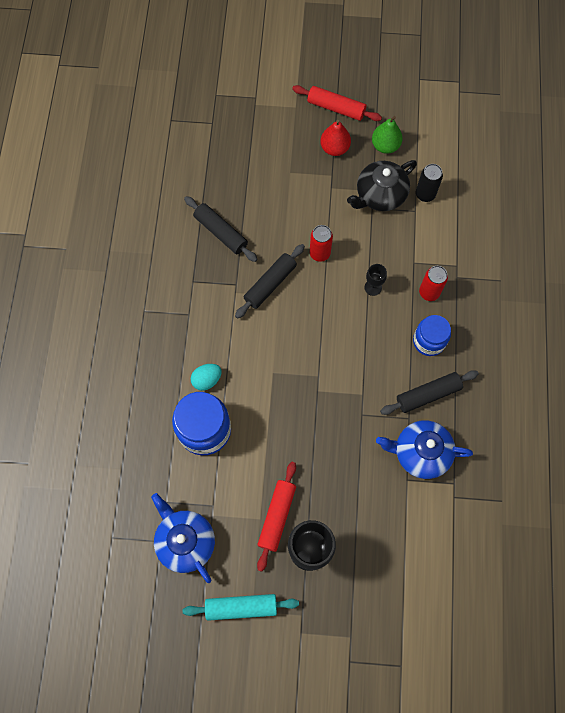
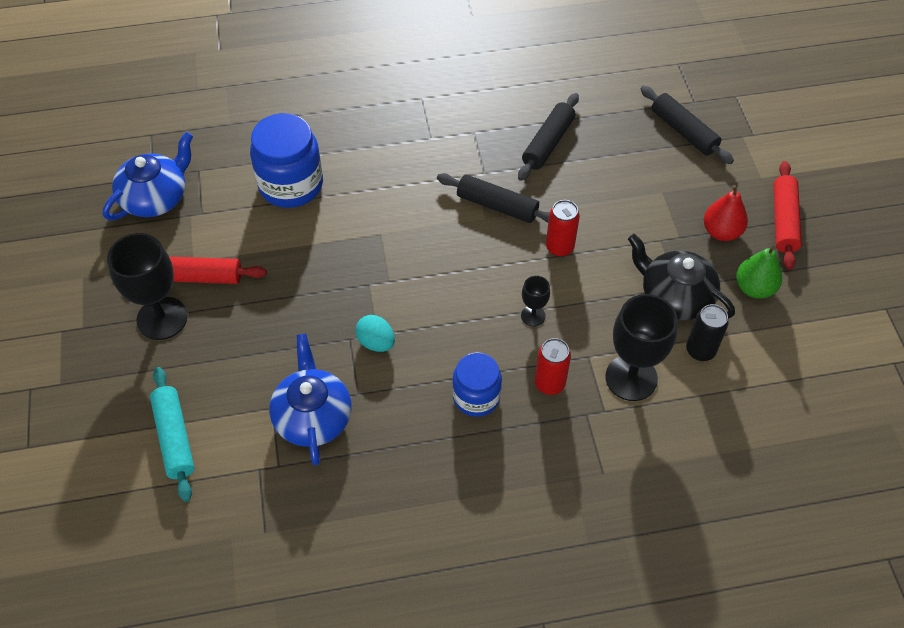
camera: 75 degrees right, 15 degrees down
turquoise rolling pin [183,594,299,621] -> turquoise rolling pin moved to [150,367,195,502]
turquoise egg [191,364,221,391] -> turquoise egg moved to [355,315,395,352]
black rolling pin [380,370,479,415] -> black rolling pin moved to [640,86,734,164]
none -> black goblet [605,294,678,401]

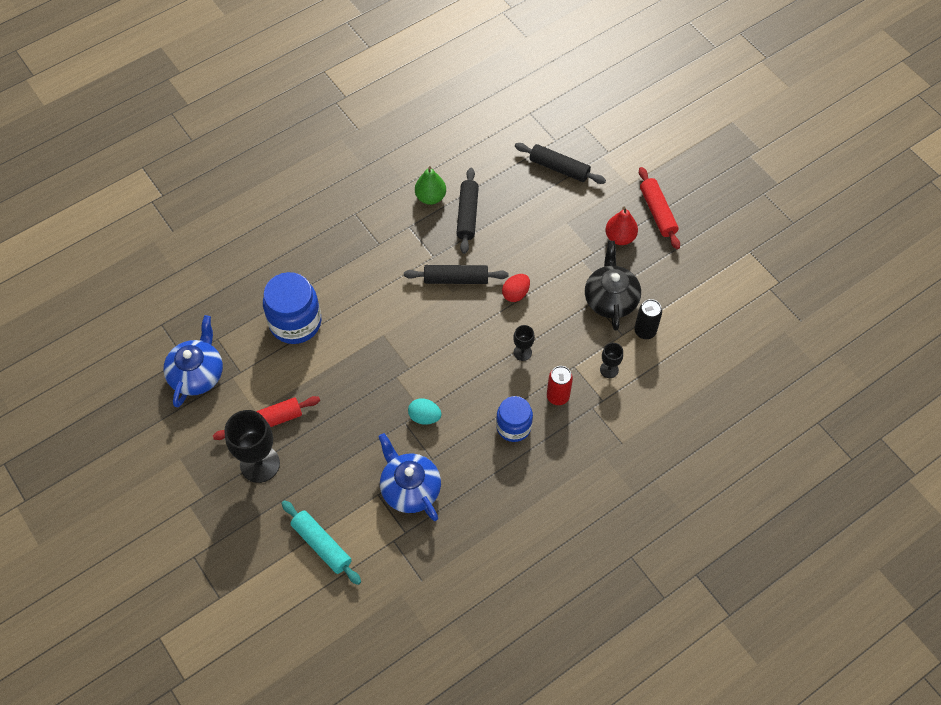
camera: 25 degrees left, 5 degrees up
red can [546,200,580,257] -> red egg [502,274,530,302]
black goblet [605,294,678,401] -> black goblet [600,343,623,378], size x0.49
black teapot [628,234,735,320] -> black teapot turned 75 degrees clockwise [585,241,641,331]
green pear [736,245,782,299] -> green pear moved to [415,166,446,205]

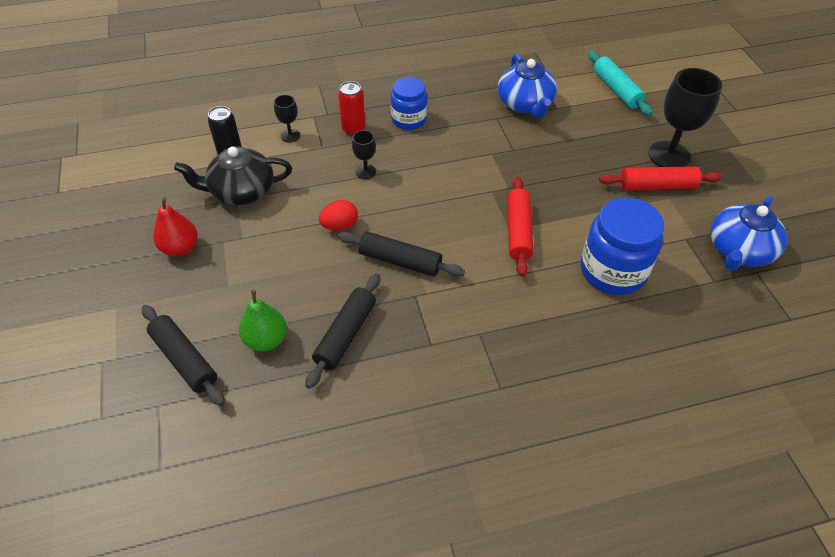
camera: 160 degrees left, 10 degrees down
turquoise egg [408,398,442,425] -> none
green pear [415,166,446,205] -> green pear moved to [239,290,287,351]
black teapot [585,241,641,331] -> black teapot turned 60 degrees clockwise [174,147,292,205]
red rolling pin [639,167,680,249] -> red rolling pin moved to [507,177,533,276]

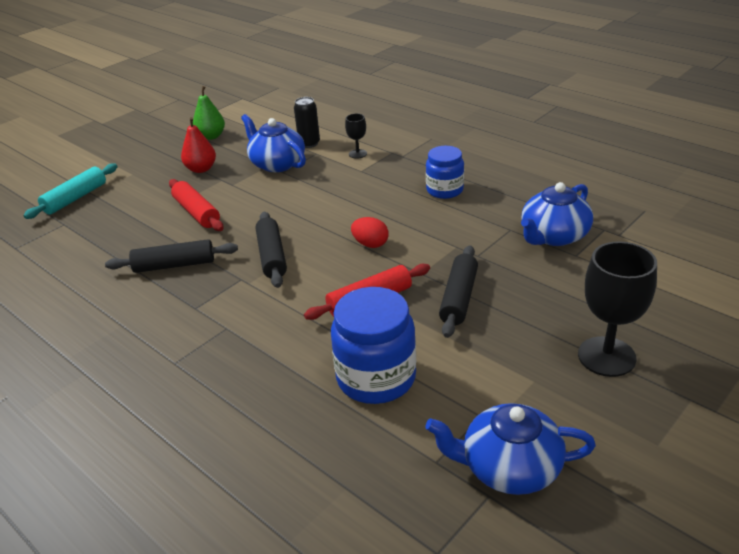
camera: 60 degrees right, 15 degrees down
black rolling pin [142,305,225,406] -> black rolling pin moved to [439,245,478,338]
black teapot [174,147,292,205] -> blue teapot [241,114,306,172]
green pear [239,290,287,351] -> green pear moved to [193,86,225,140]
red egg [319,200,358,231] -> red egg moved to [351,217,389,248]
red can [338,81,365,136] -> none
black goblet [352,130,376,179] -> none
turquoise rolling pin [588,51,652,116] -> turquoise rolling pin moved to [23,164,118,219]
red rolling pin [599,166,722,190] -> red rolling pin moved to [169,179,223,231]

